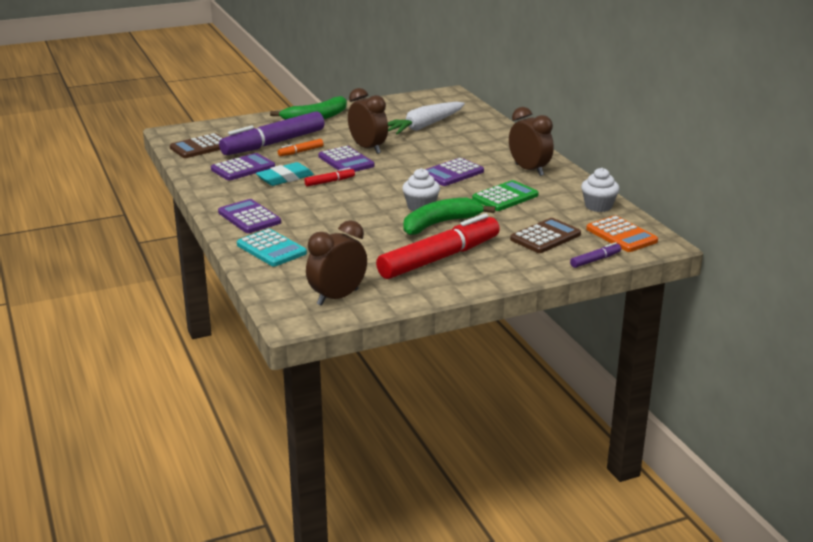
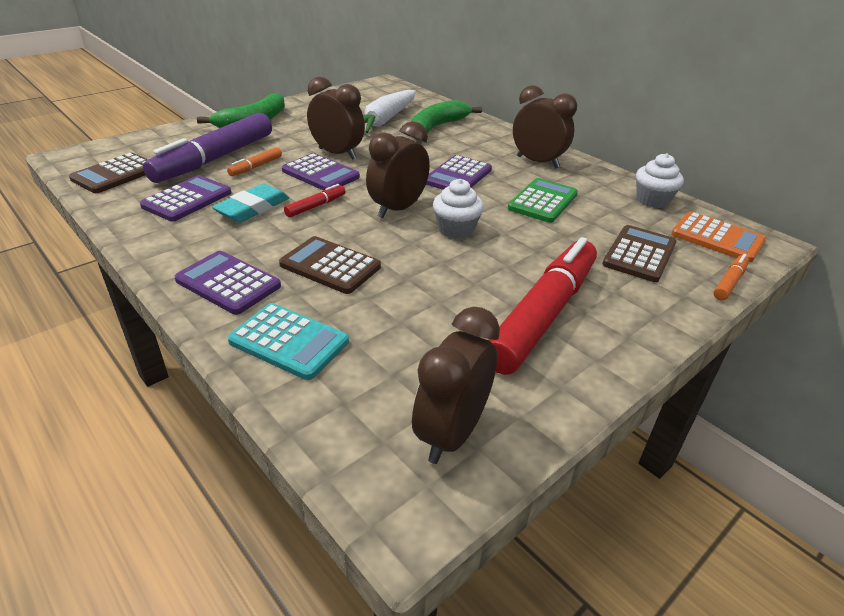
camera: 20 degrees left, 10 degrees up
green banana [403,198,495,235] -> green banana moved to [411,100,482,134]
purple marker [570,242,621,268] -> orange marker [713,254,749,300]
none -> brown calculator [279,236,381,294]
none -> brown clock [366,121,430,218]

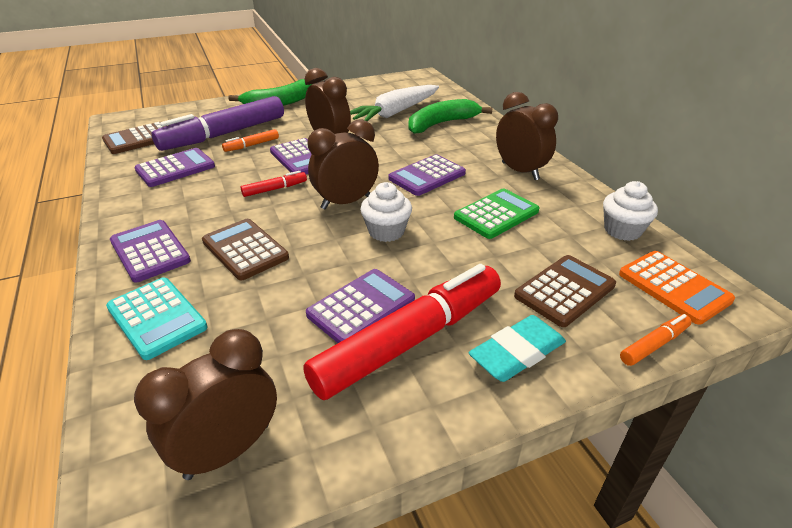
camera: 20 degrees right, 0 degrees up
turquoise eraser [212,184,289,223] -> turquoise eraser moved to [469,315,566,382]
none -> purple calculator [306,269,415,343]

